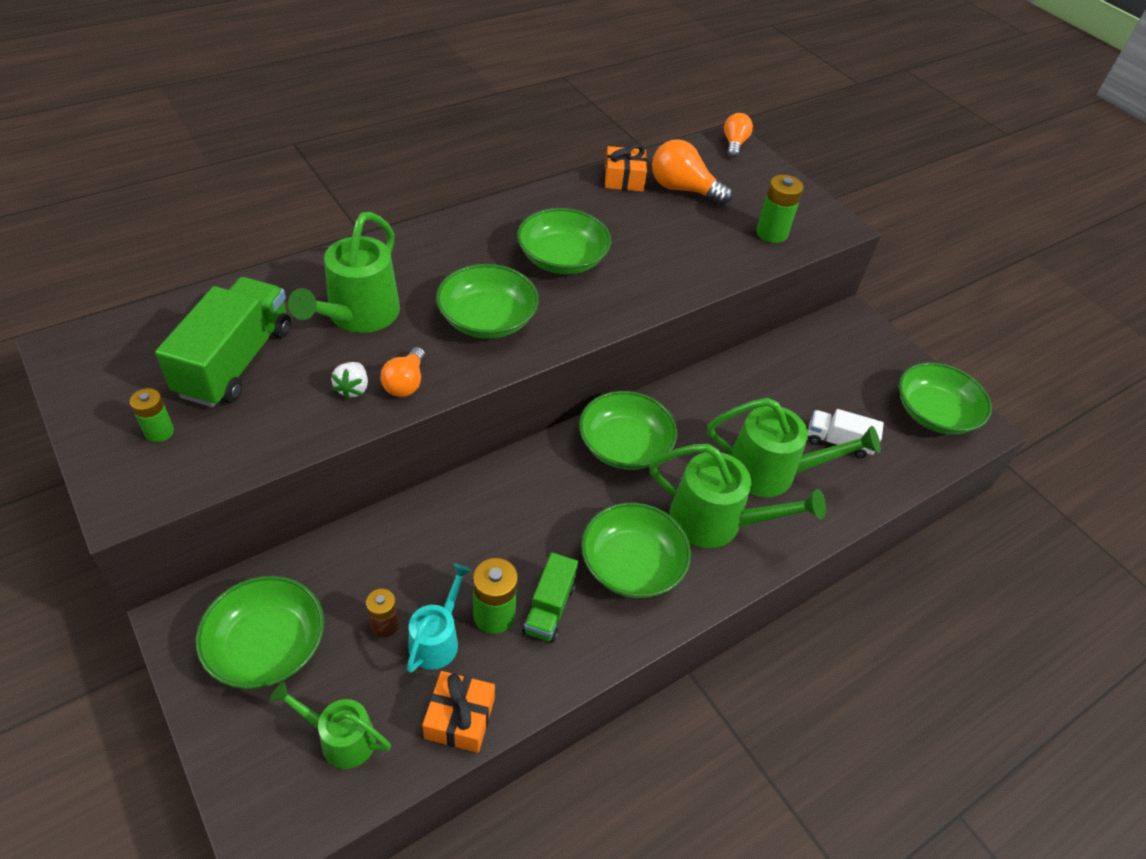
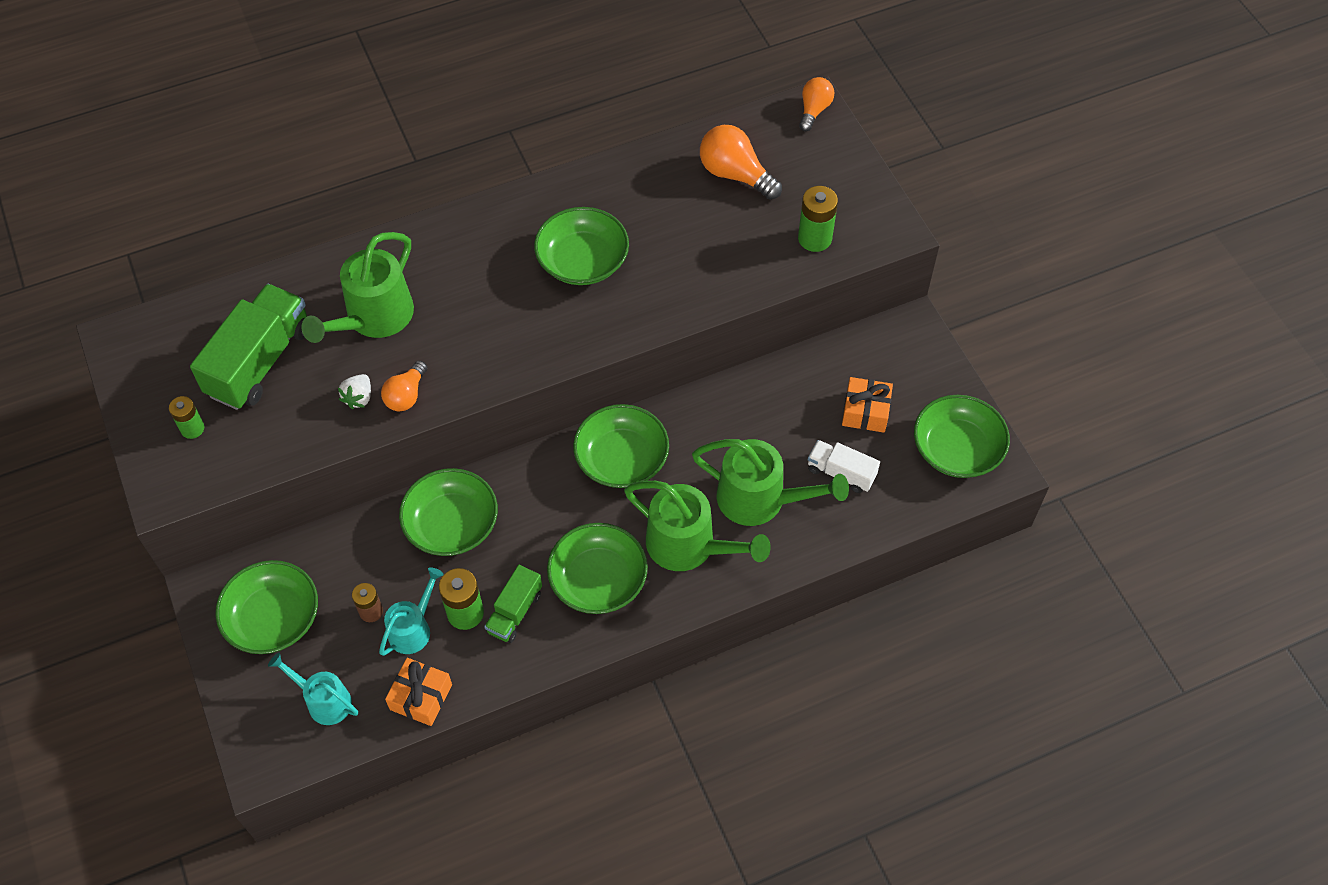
camera: 15 degrees right, 10 degrees up
green watering can [270,682,391,769] -> turquoise watering can [268,653,358,725]
green bowl [436,264,539,339] -> green bowl moved to [399,468,498,556]
orange gift [605,144,647,192] -> orange gift moved to [842,377,893,433]

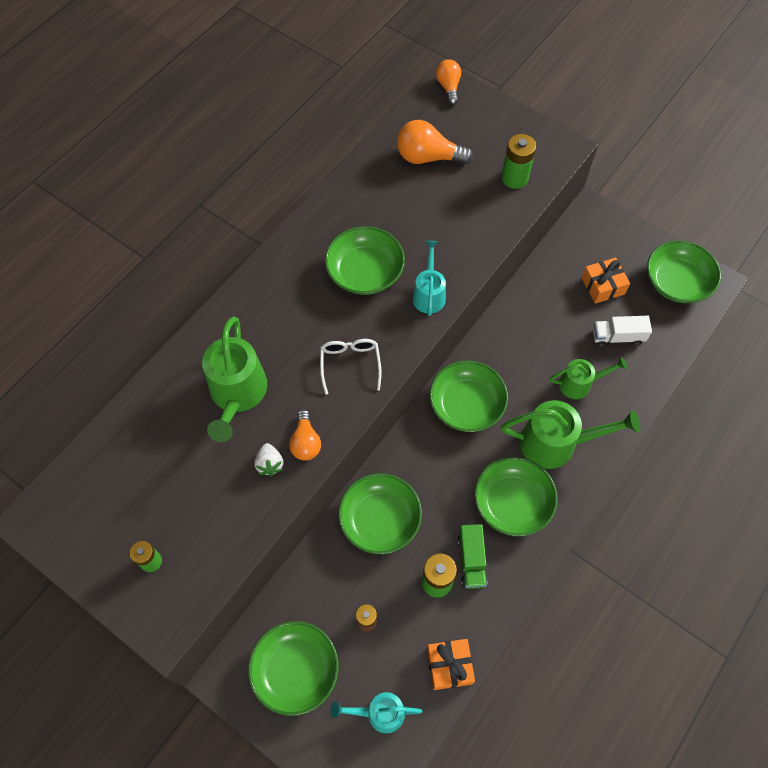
camera: 30 degrees left, 5 degrees up
green truck [190,284,307,410] -> none
turquoise watering can [379,567,444,656] -> turquoise watering can moved to [413,241,446,316]
green watering can [692,439,849,526] -> green watering can [550,357,627,399], size x0.60
none -> white glasses [320,339,381,395]

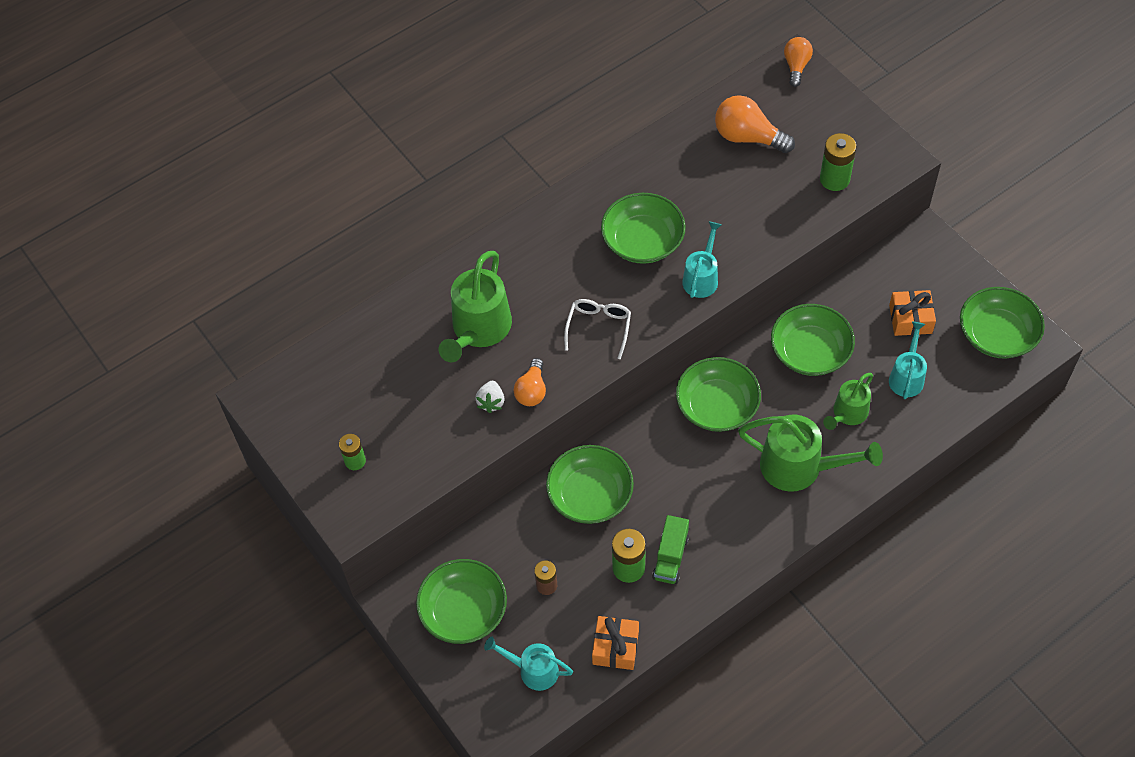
camera: 20 degrees right, 5 degrees down
green bowl [475,457,558,537] -> green bowl moved to [771,304,855,376]
green watering can [550,357,627,399] -> green watering can turned 120 degrees clockwise [823,373,873,430]
white truck [593,316,652,347] -> turquoise watering can [889,322,927,399]

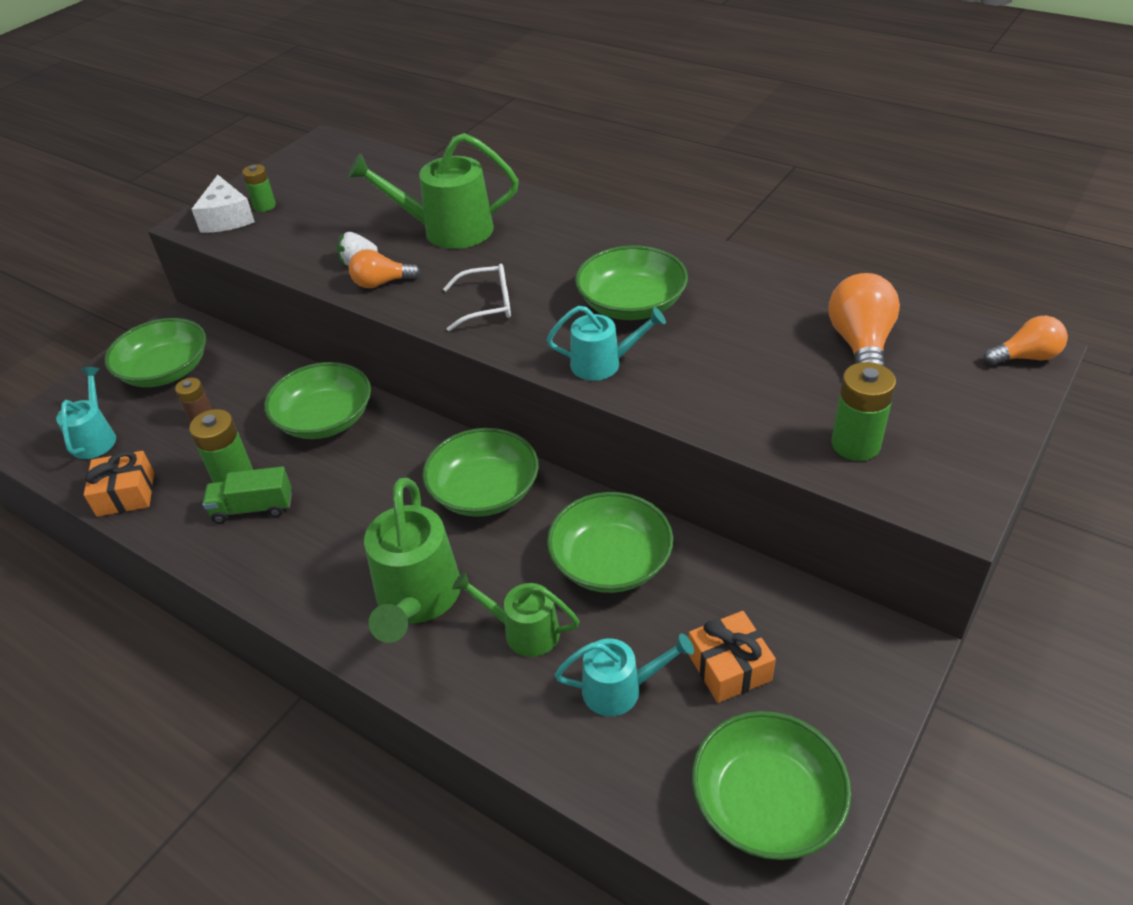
camera: 70 degrees right, 15 degrees down
none -> white cheese [192,175,255,233]

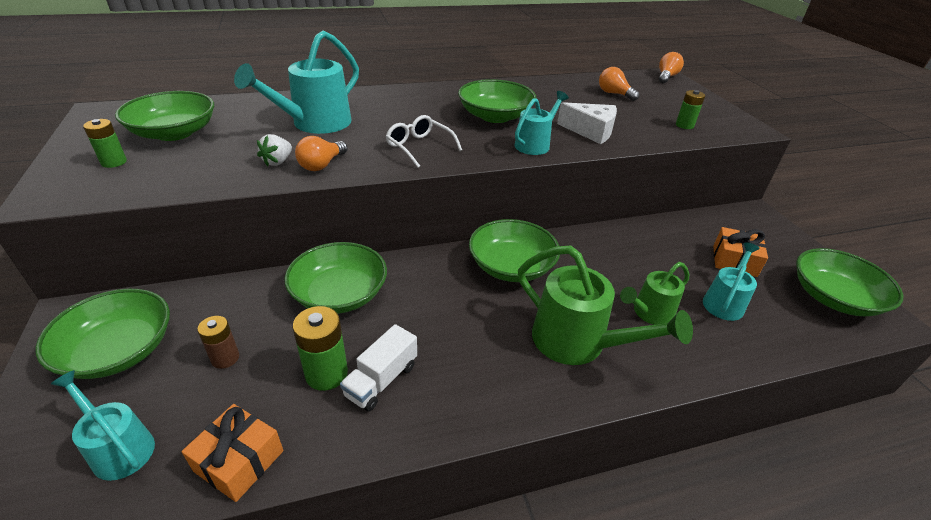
camera: 55 degrees left, 5 degrees down
white cheese [192,175,255,233] -> white cheese moved to [557,102,617,144]
green truck [203,466,292,523] -> white truck [340,324,417,412]
green watering can [348,133,519,249] -> turquoise watering can [234,30,359,134]
white glasses [443,264,511,331] -> white glasses turned 75 degrees counterclockwise [386,115,462,168]
green bowl [547,492,673,593] -> green bowl moved to [115,91,214,141]
orange light bulb [829,273,900,367] -> orange light bulb [599,67,639,101], size x0.63
green battery [831,362,896,461] -> green battery [676,90,705,129], size x0.65

